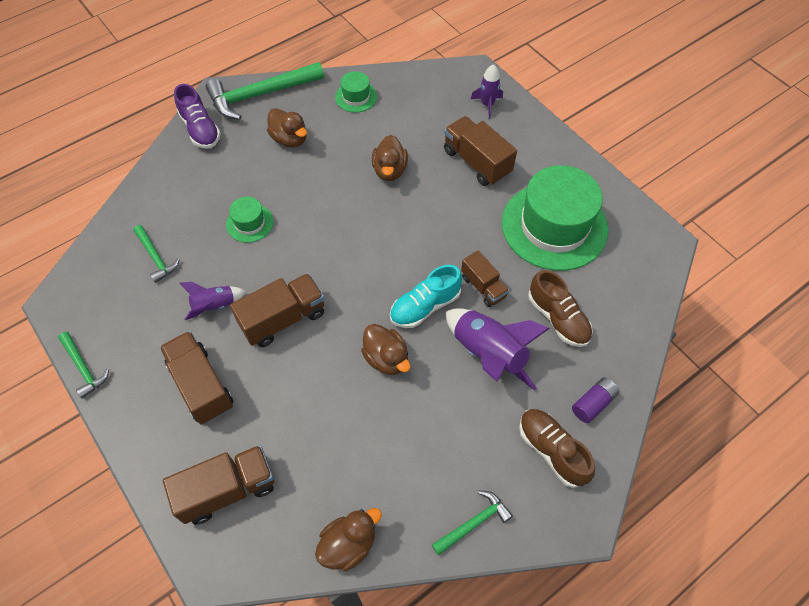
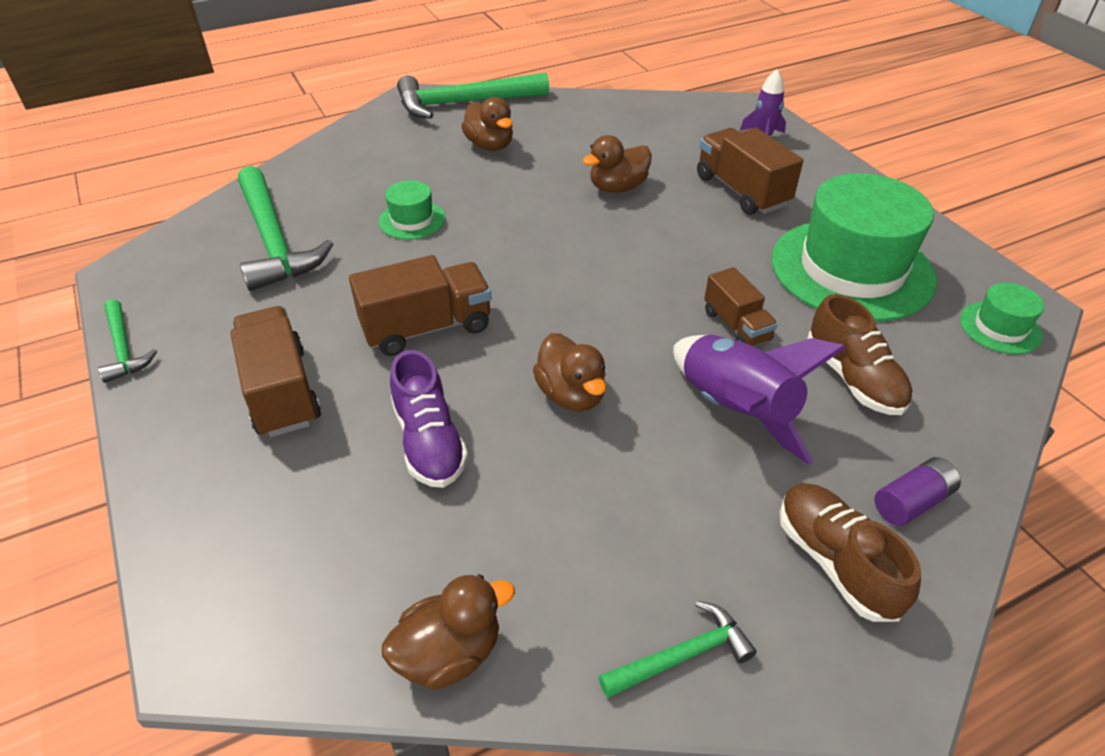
camera: 10 degrees right, 15 degrees down
green hammer [133,225,180,283] -> green hammer [238,166,333,291], size x1.93
brown truck [163,445,274,525] -> none
purple shoe [174,84,221,149] -> purple shoe moved to [390,350,468,488]
purple rocket [180,282,246,320] -> none
green hat [335,71,377,113] -> green hat moved to [960,283,1044,354]
brown duck [372,135,408,181] -> brown duck turned 45 degrees clockwise [582,135,652,193]
turquoise shoe [390,265,462,328] -> none

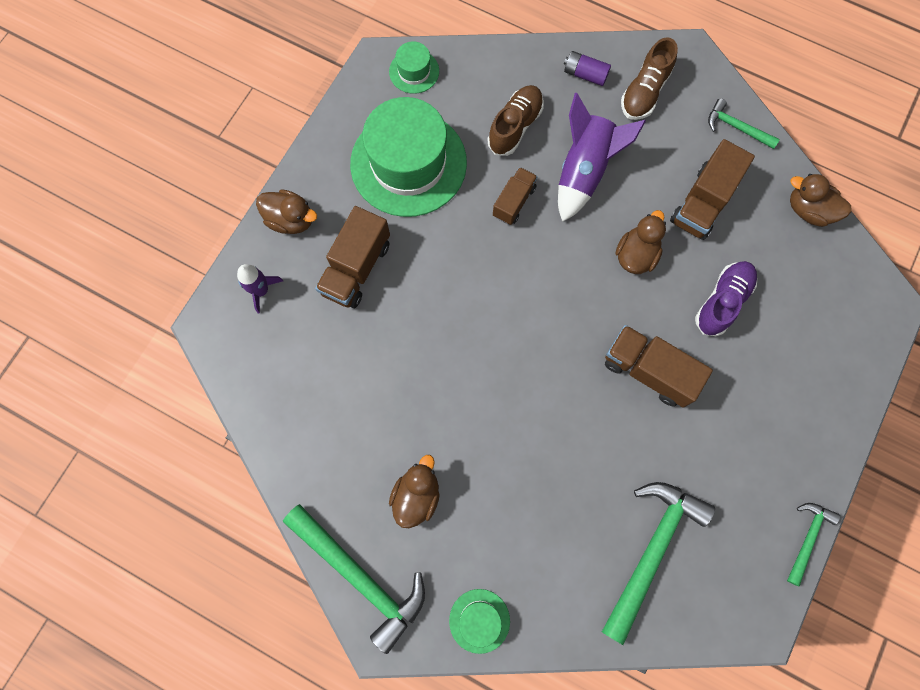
camera: 125 degrees left, 30 degrees up
brown truck [230,306,321,437] -> brown truck moved to [670,139,755,240]
green hat [379,180,445,240] -> green hat moved to [449,589,510,654]
brown duck [582,135,652,193] -> brown duck moved to [256,189,317,234]

